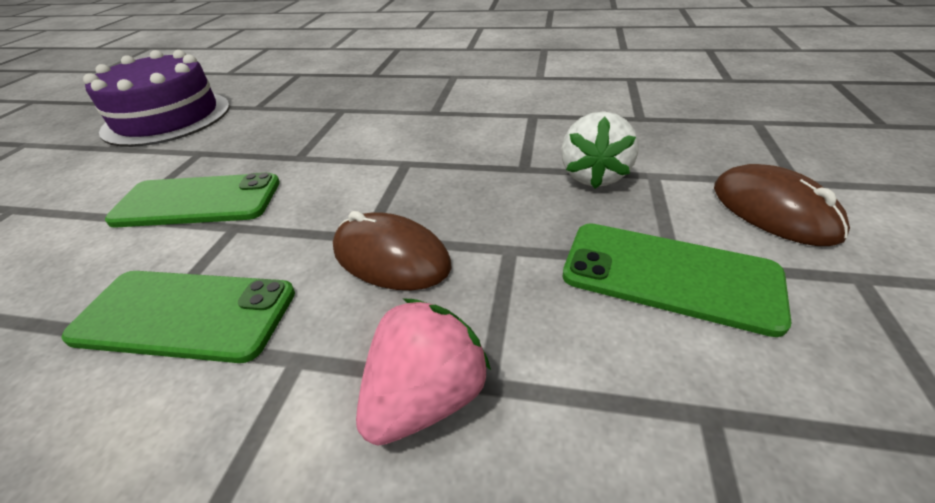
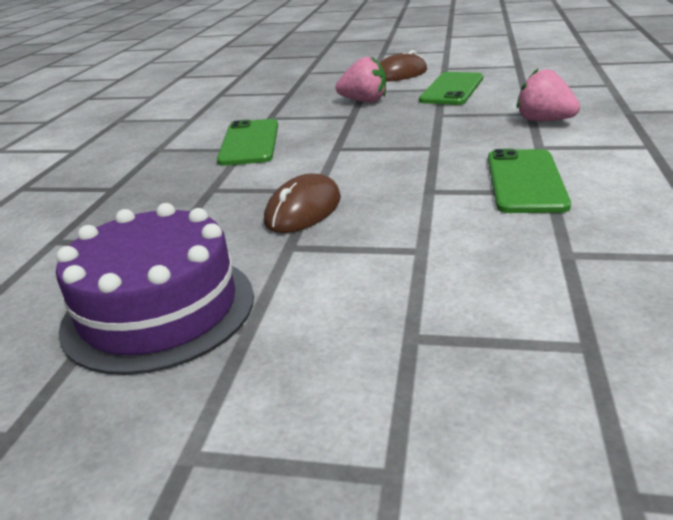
camera: 90 degrees left, 10 degrees down
green phone [105,172,280,228] -> green phone moved to [217,119,278,166]
brown mouse [333,211,452,290] -> brown mouse moved to [264,173,341,233]
white strawberry [561,111,638,189] -> pink strawberry [336,56,386,102]

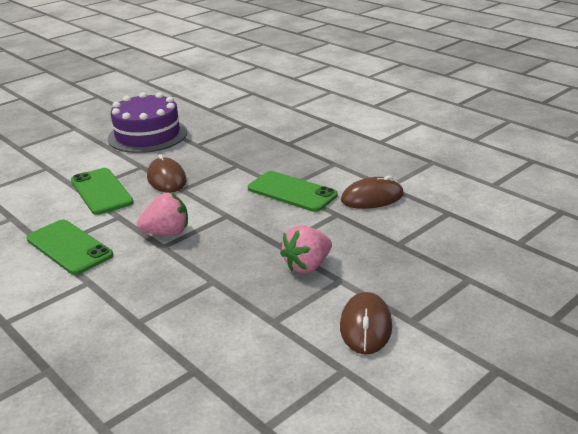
camera: 125 degrees right, 0 degrees up
green phone [419,72,483,105] -> green phone moved to [71,168,134,215]
pink strawberry [517,69,580,121] -> pink strawberry moved to [137,193,188,235]
none -> brown mouse [341,176,404,209]

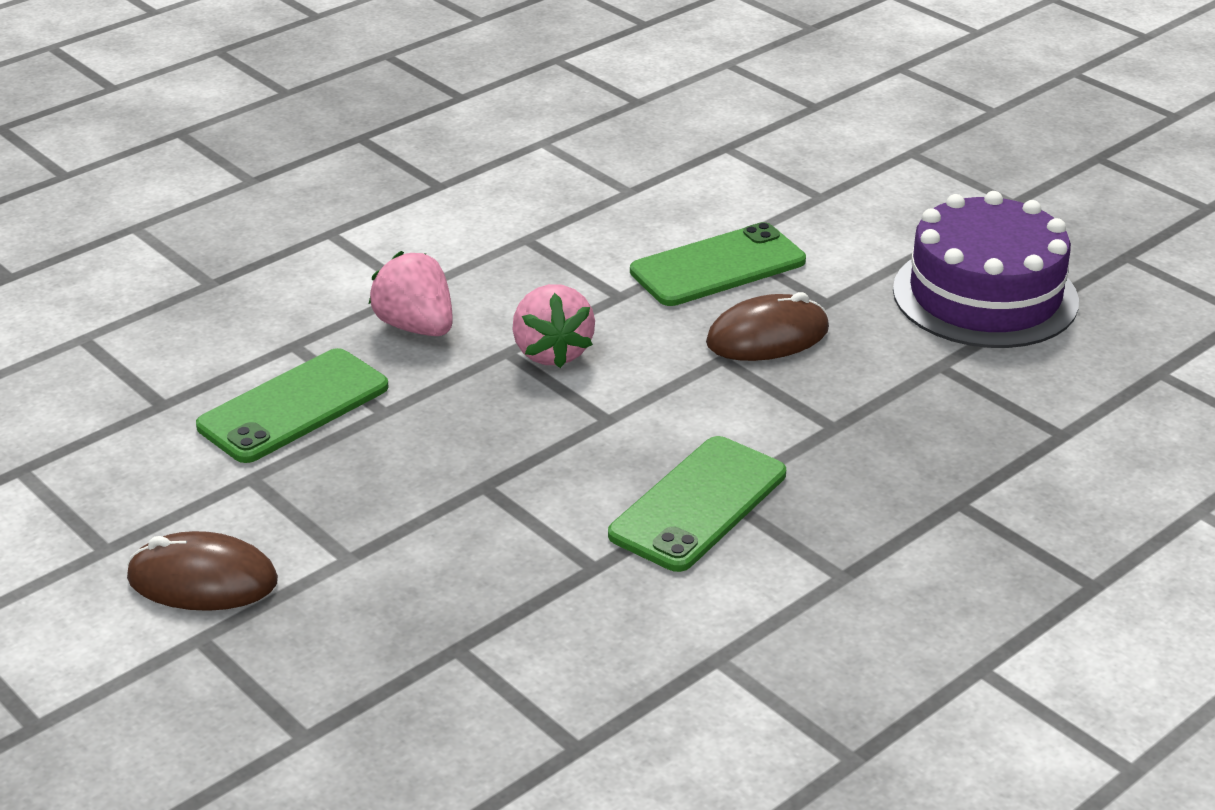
camera: 90 degrees right, 5 degrees up
green phone [26,220,113,275] -> green phone moved to [196,348,389,463]
pink strawberry [280,225,332,273] -> pink strawberry moved to [369,251,453,336]
brown mouse [341,176,404,209] -> none

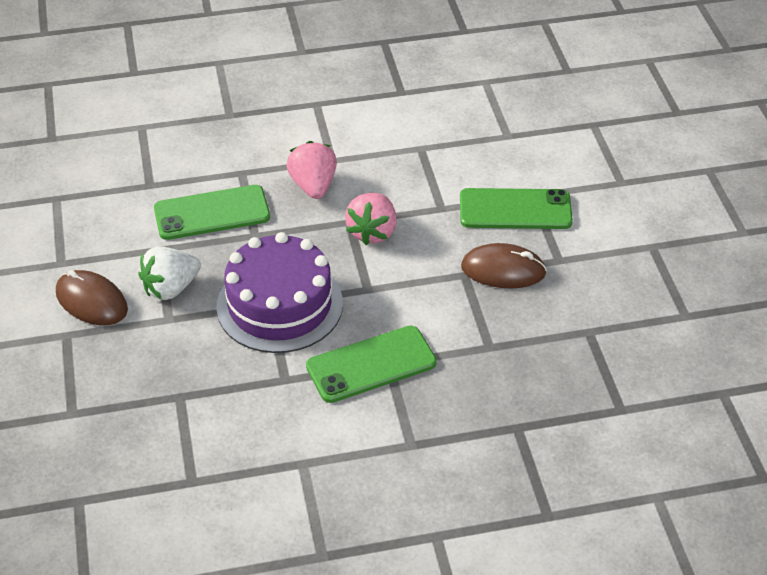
camera: 30 degrees right, 10 degrees up
purple cake [893,191,1079,348] -> purple cake moved to [216,232,343,353]
none -> white strawberry [138,246,201,300]

